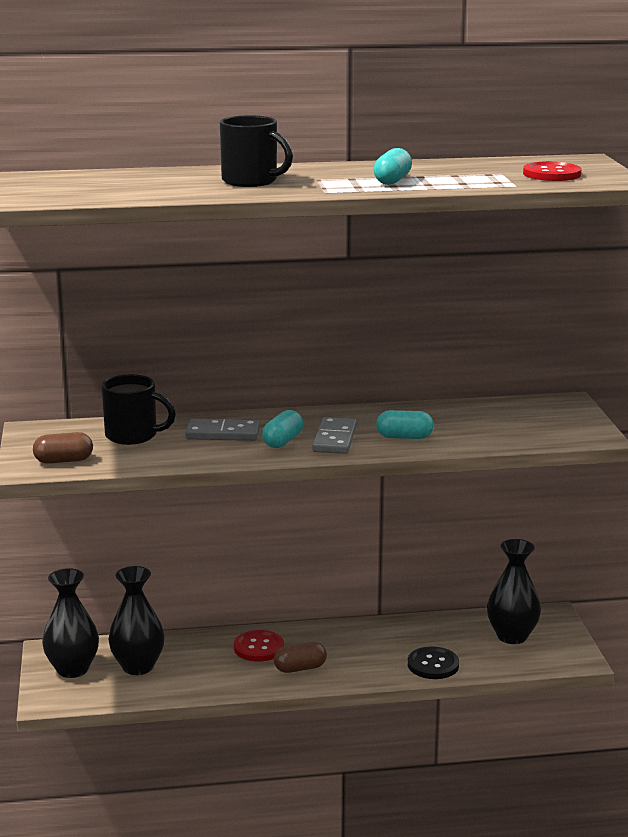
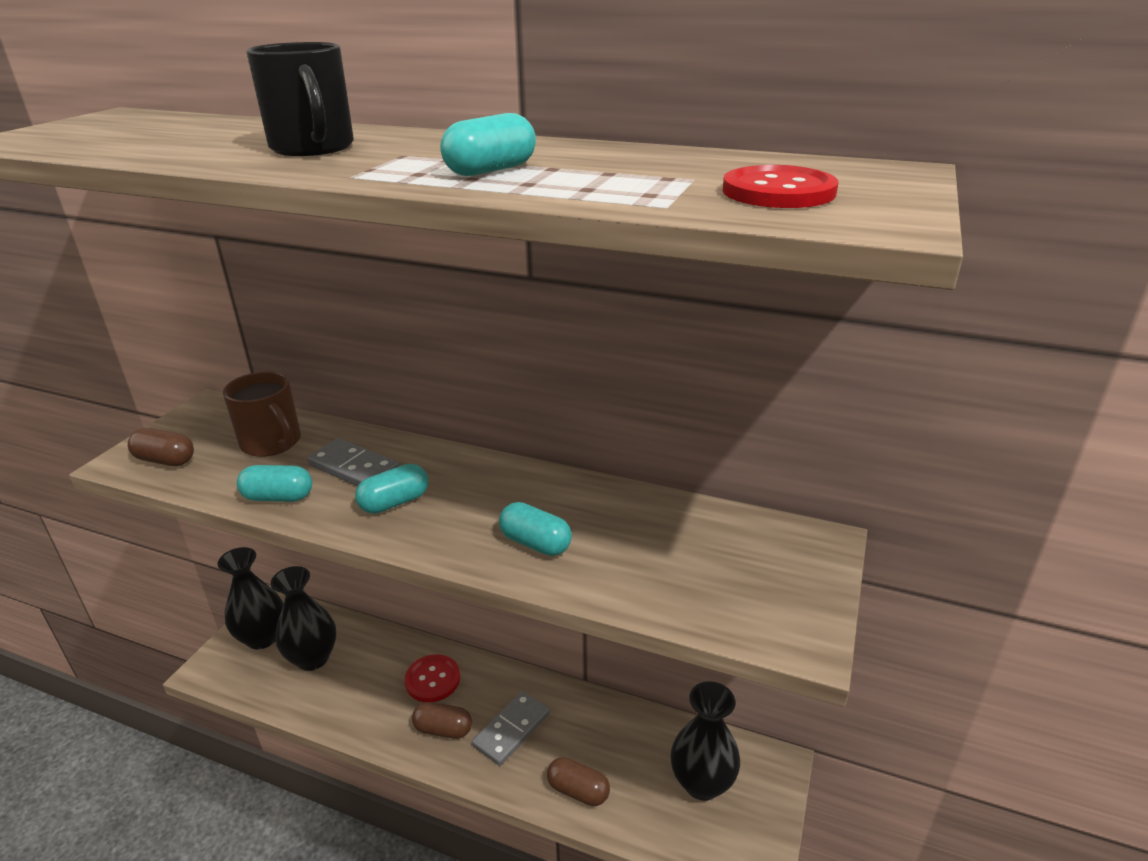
camera: 30 degrees right, 10 degrees up
black mug [101,374,176,445] -> brown mug [223,372,301,457]
grey domino [312,417,357,454] -> grey domino moved to [472,691,550,766]
black button [408,646,459,679] -> brown capsule [547,757,610,806]
none -> turquoise capsule [237,465,312,502]

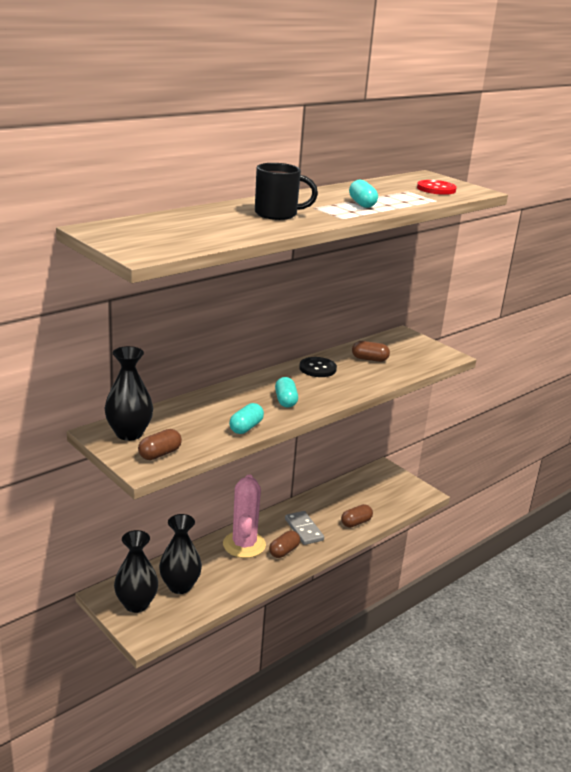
camera: 65 degrees left, 5 degrees down
brown mug [223,372,301,457] -> none
grey domino [307,438,399,486] -> none
red button [405,654,460,702] -> pink cactus [223,475,266,558]
turquoise capsule [499,502,572,556] -> none
black vase [671,681,740,801] -> black vase moved to [104,346,153,441]
none -> black button [299,357,337,377]
none -> brown capsule [352,341,390,362]

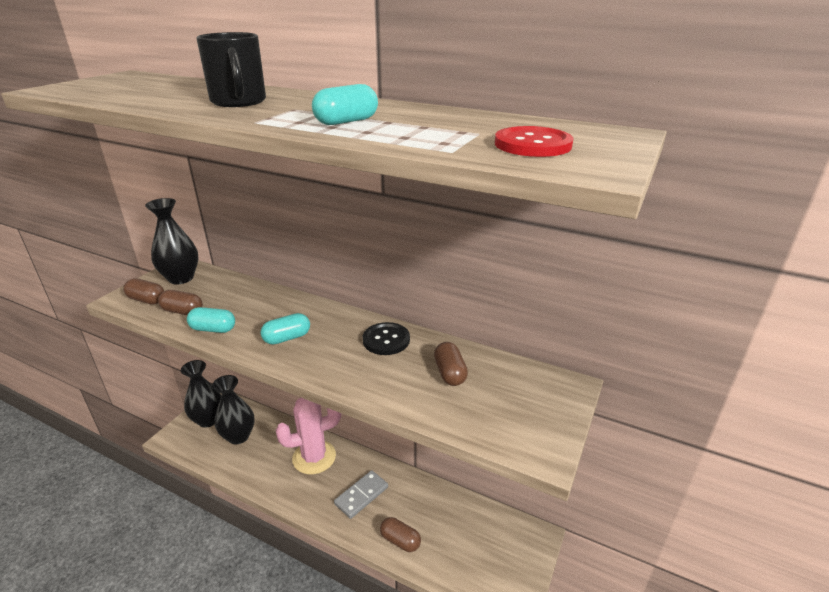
camera: 70 degrees right, 5 degrees up
brown capsule [269,531,300,558] -> brown capsule moved to [158,290,203,315]

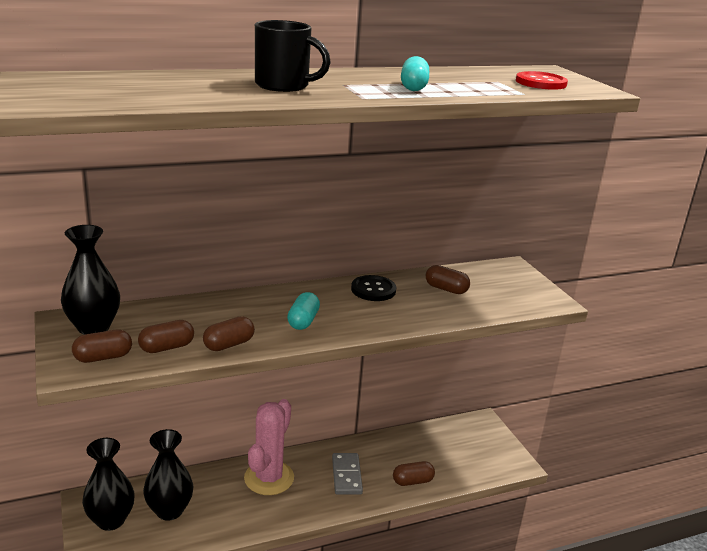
camera: 50 degrees left, 5 degrees down
turquoise capsule [187,307,235,333] -> brown capsule [203,316,255,351]

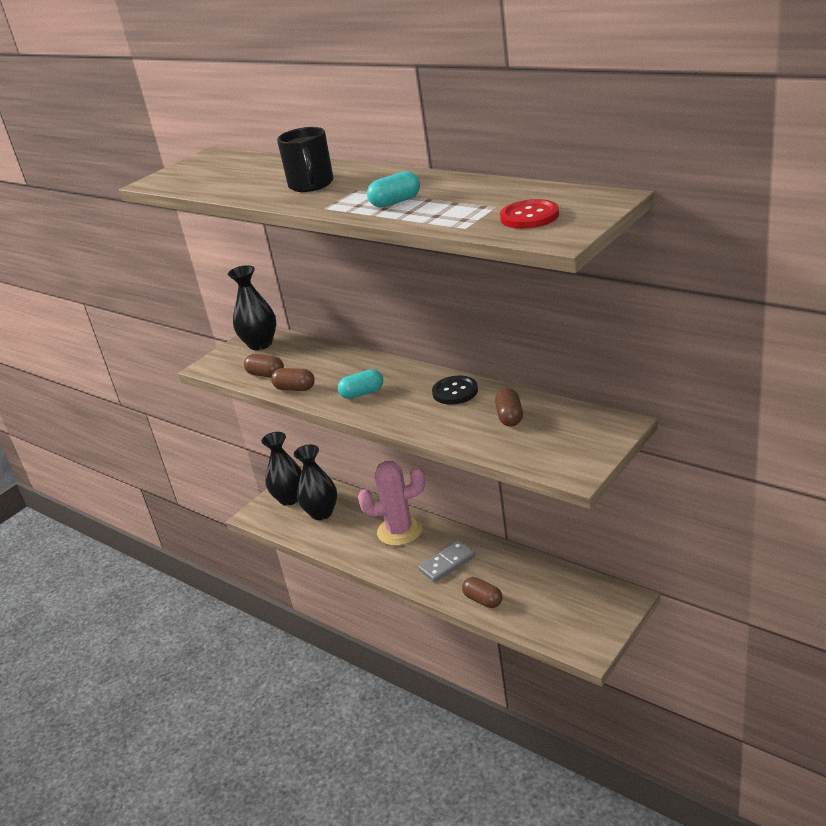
camera: 65 degrees right, 5 degrees up
brown capsule [72,330,132,363] -> none

